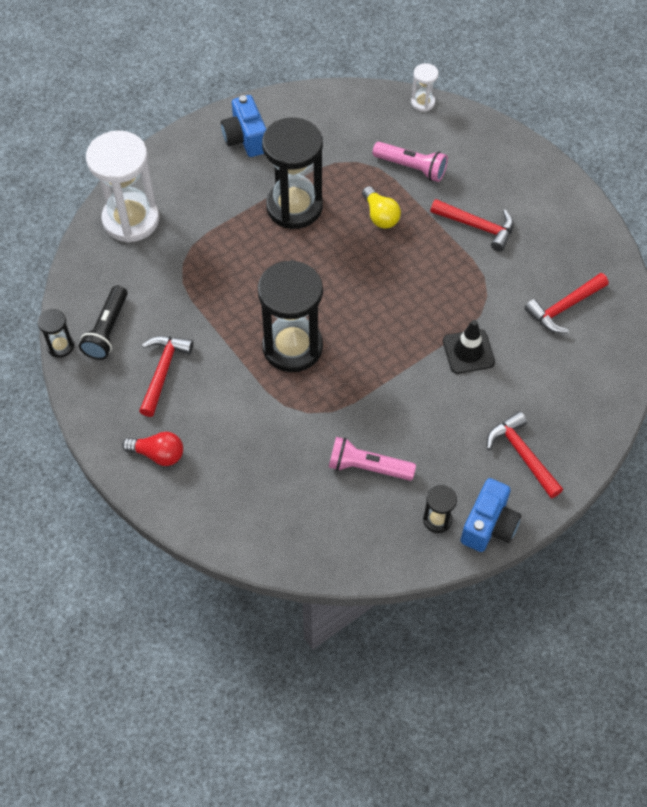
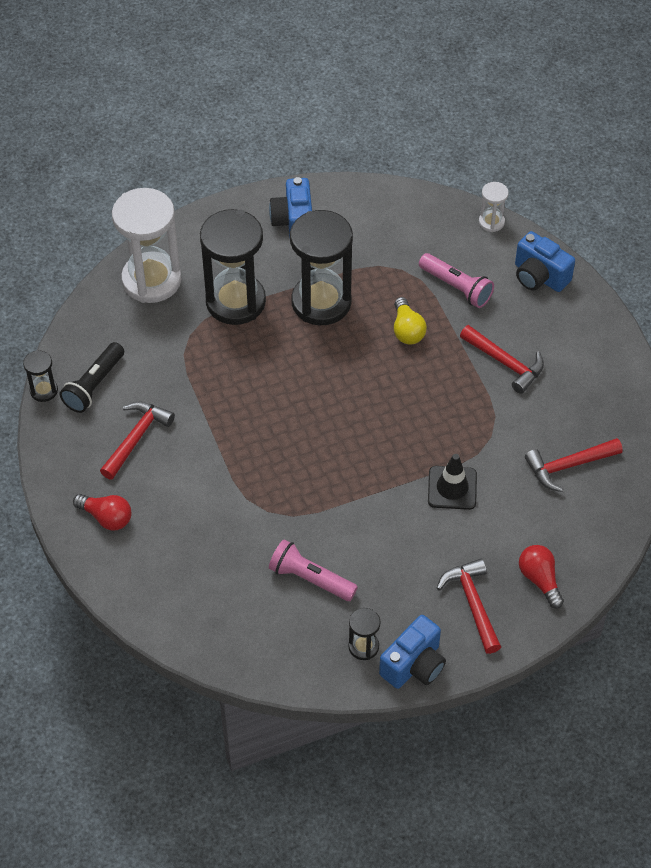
camera: 15 degrees right, 5 degrees down
black hourglass [258,260,323,372] -> black hourglass moved to [200,209,266,325]
none -> blue camera [515,231,575,292]
none -> red light bulb [519,545,564,609]

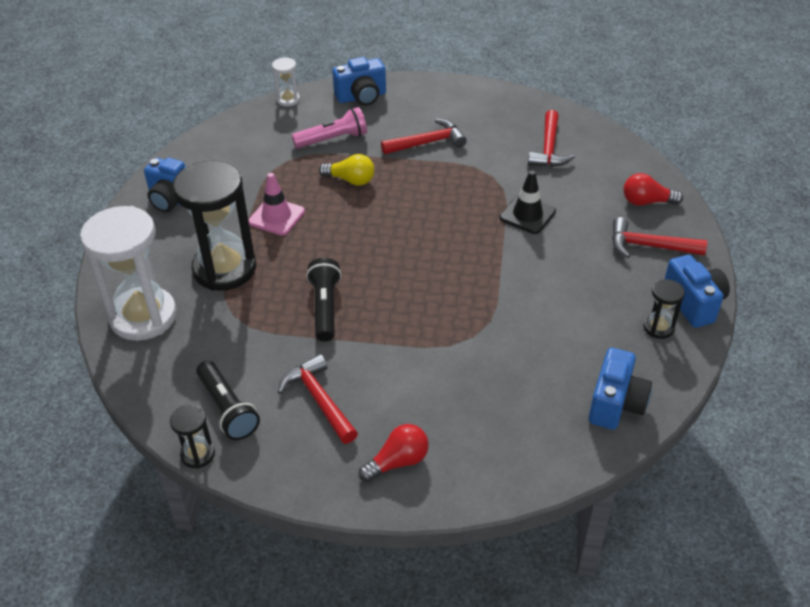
camera: 60 degrees left, 10 degrees down
pink flashlight [269,539,358,601] -> none
black hourglass [290,210,353,325] -> pink traffic cone [248,173,305,236]
none -> black flashlight [306,258,341,342]
none -> blue camera [589,348,652,430]

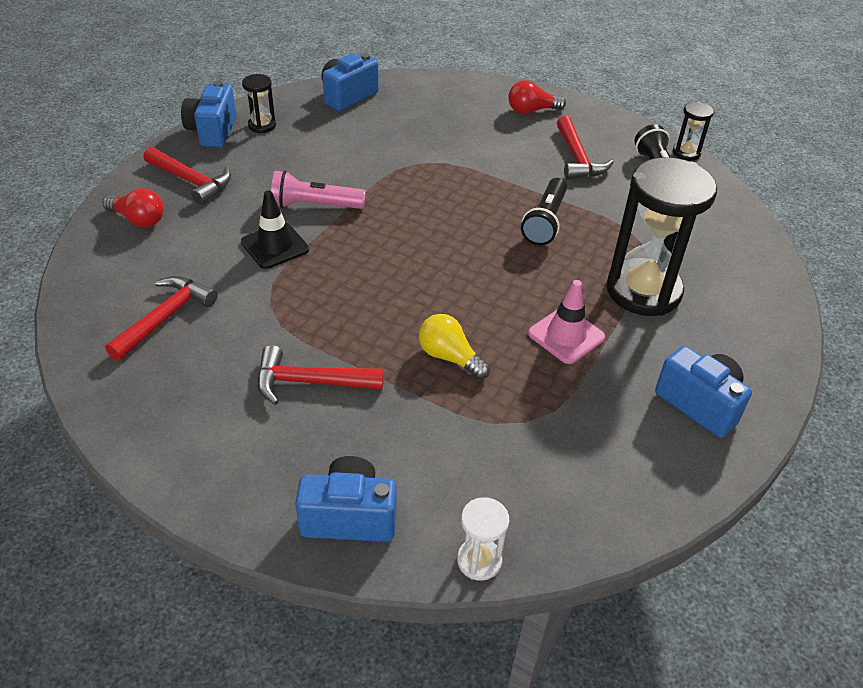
camera: 160 degrees left, 0 degrees up
white hourglass [80,206,177,341] -> none
pink flashlight [292,107,367,148] -> pink flashlight moved to [271,170,366,209]

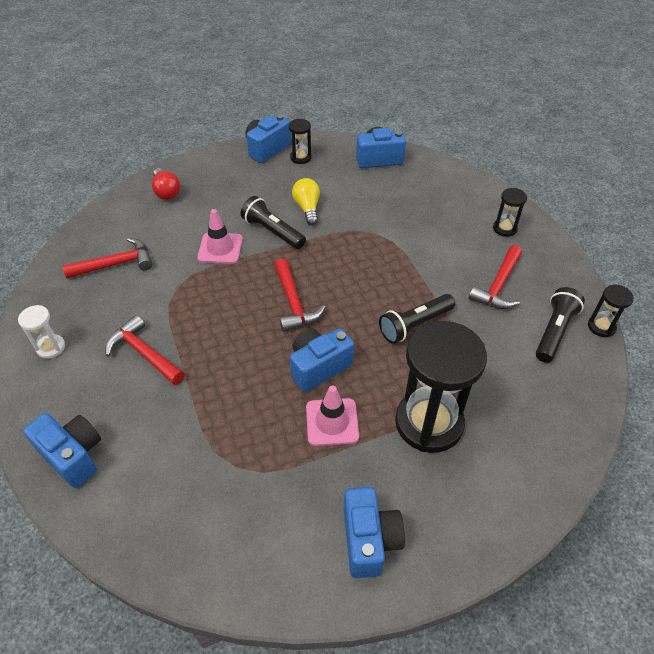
camera: 40 degrees right, 5 degrees up
red hammer [144,147,231,205] -> red hammer moved to [274,259,326,332]
black traffic cone [241,191,309,269] -> pink traffic cone [197,209,243,264]
pink flashlight [271,170,366,209] -> black flashlight [241,196,306,249]
yellow light bulb [419,314,490,380] -> yellow light bulb moved to [292,178,320,225]
white hourglass [457,497,509,581] -> white hourglass moved to [18,305,65,359]
red light bulb [508,80,566,114] -> black hourglass [493,188,527,237]
none -> blue camera [290,328,354,392]

